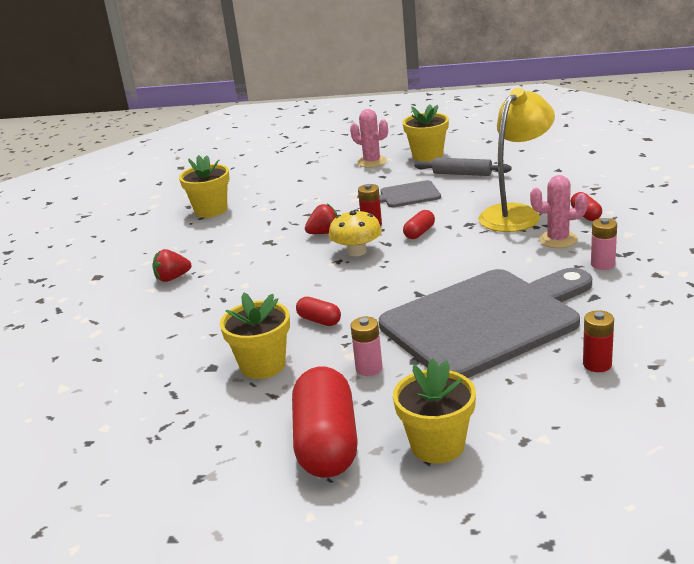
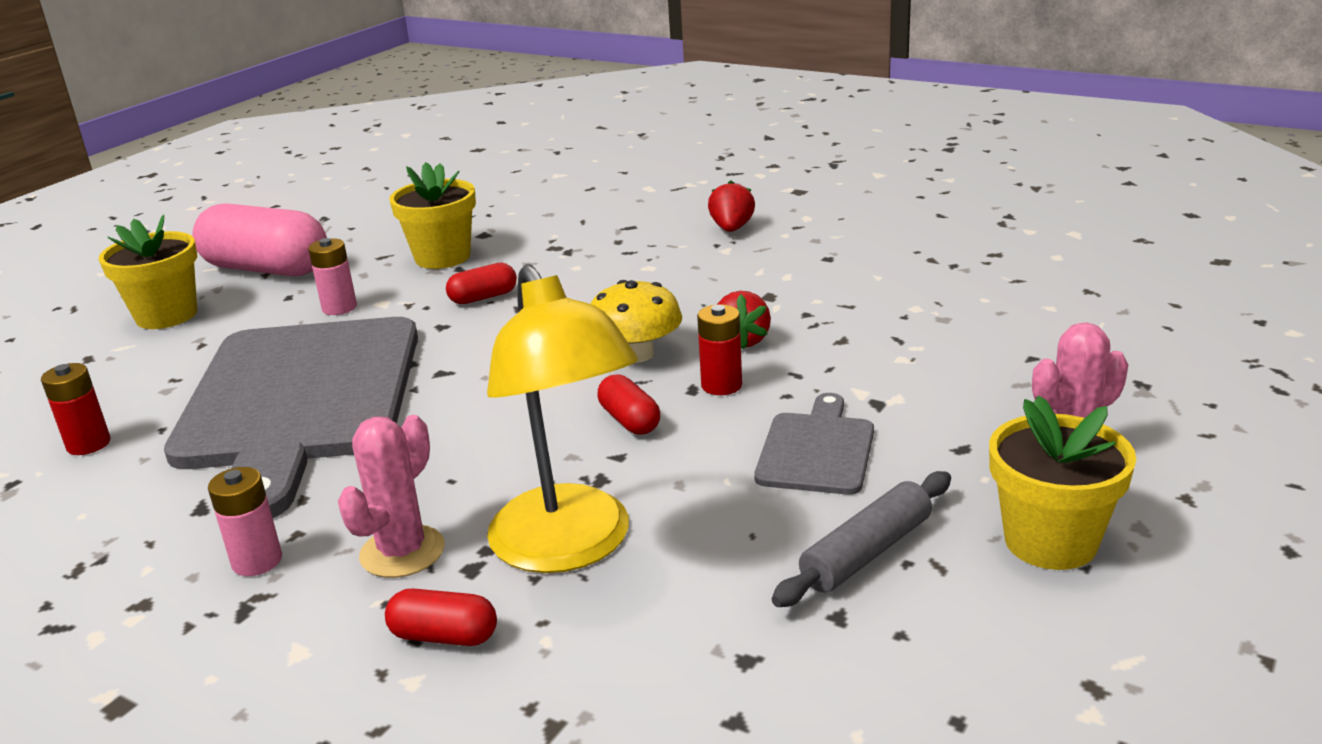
camera: 115 degrees right, 0 degrees up
yellow flower pot [179,155,229,218] -> none
red capsule [292,367,358,478] -> pink capsule [192,203,327,276]

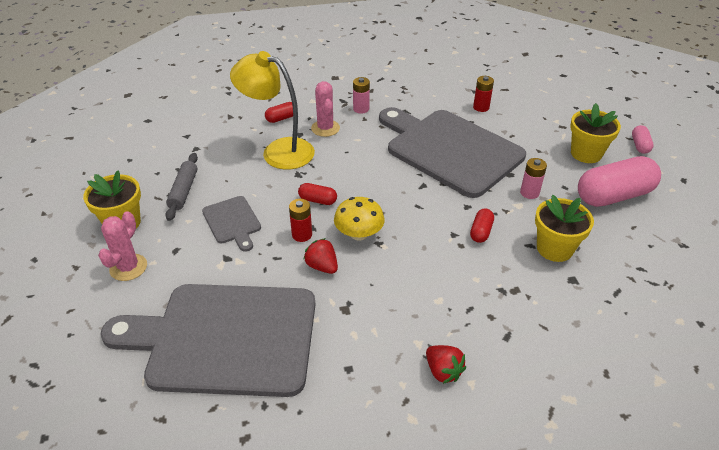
camera: 135 degrees right, 15 degrees up
none -> grey cutting board [100,284,315,397]
none -> pink capsule [632,125,654,154]

